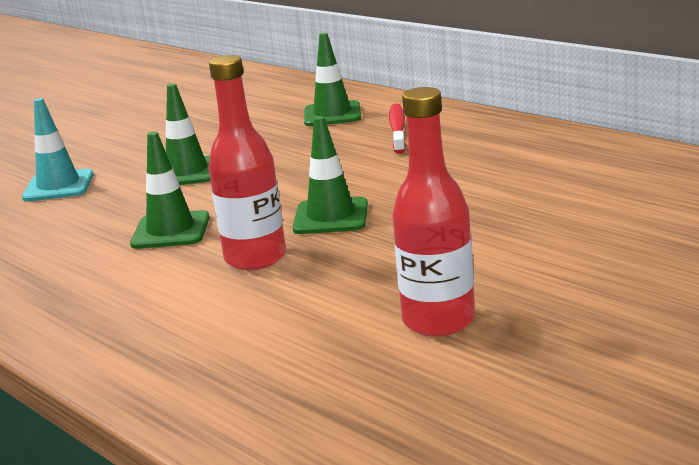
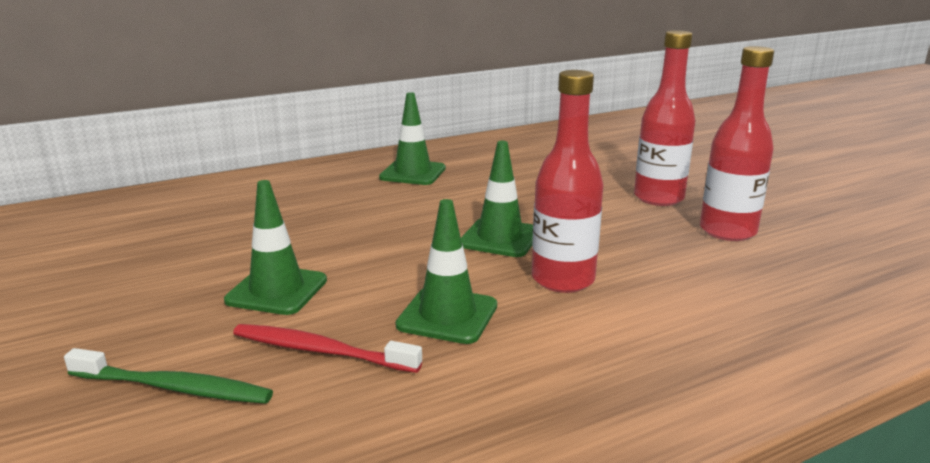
camera: 75 degrees left, 0 degrees up
turquoise traffic cone [22,98,93,202] -> green toothbrush [64,348,273,404]
green traffic cone [304,33,361,126] -> green traffic cone moved to [379,92,446,185]
red toothbrush [389,103,406,154] -> red toothbrush moved to [233,324,422,373]
none -> red bottle [634,30,695,206]

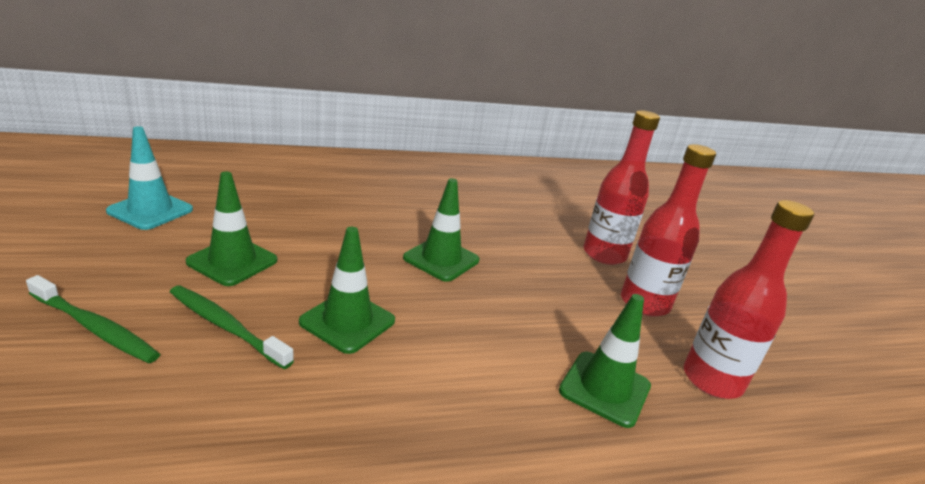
camera: 10 degrees right, 5 degrees up
red toothbrush [233,324,422,373] -> green toothbrush [170,285,294,369]
green traffic cone [379,92,446,185] -> green traffic cone moved to [559,294,651,428]
red bottle [532,70,604,293] -> red bottle moved to [684,200,814,399]
none -> turquoise traffic cone [106,126,193,230]

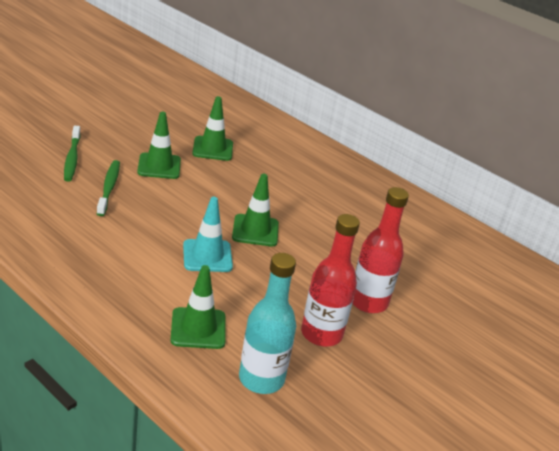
camera: 55 degrees right, 5 degrees up
turquoise traffic cone [106,126,193,230] -> turquoise traffic cone moved to [183,197,233,272]
green traffic cone [299,227,395,354] -> green traffic cone moved to [192,96,233,161]
red bottle [684,200,814,399] -> turquoise bottle [239,253,296,394]

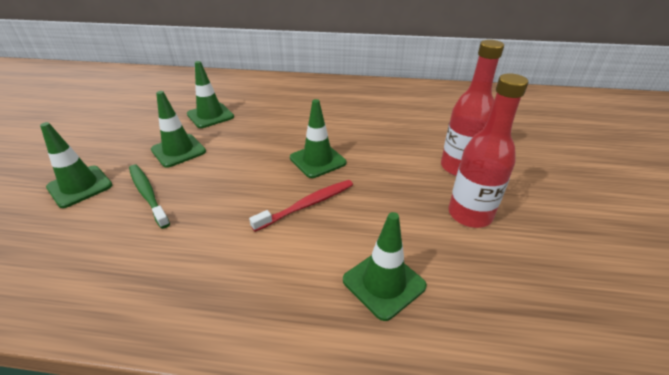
camera: 30 degrees left, 5 degrees up
green toothbrush [64,126,80,182] -> green traffic cone [40,122,112,208]
turquoise traffic cone [183,197,233,272] -> red toothbrush [249,180,353,232]
turquoise bottle [239,253,296,394] -> none

